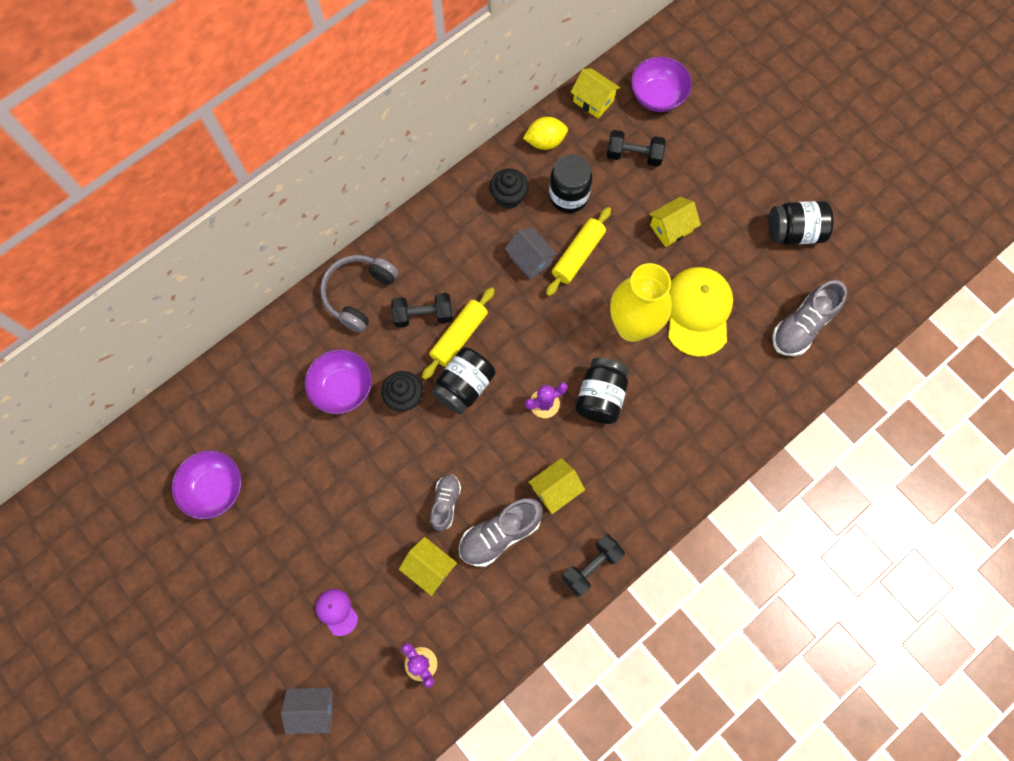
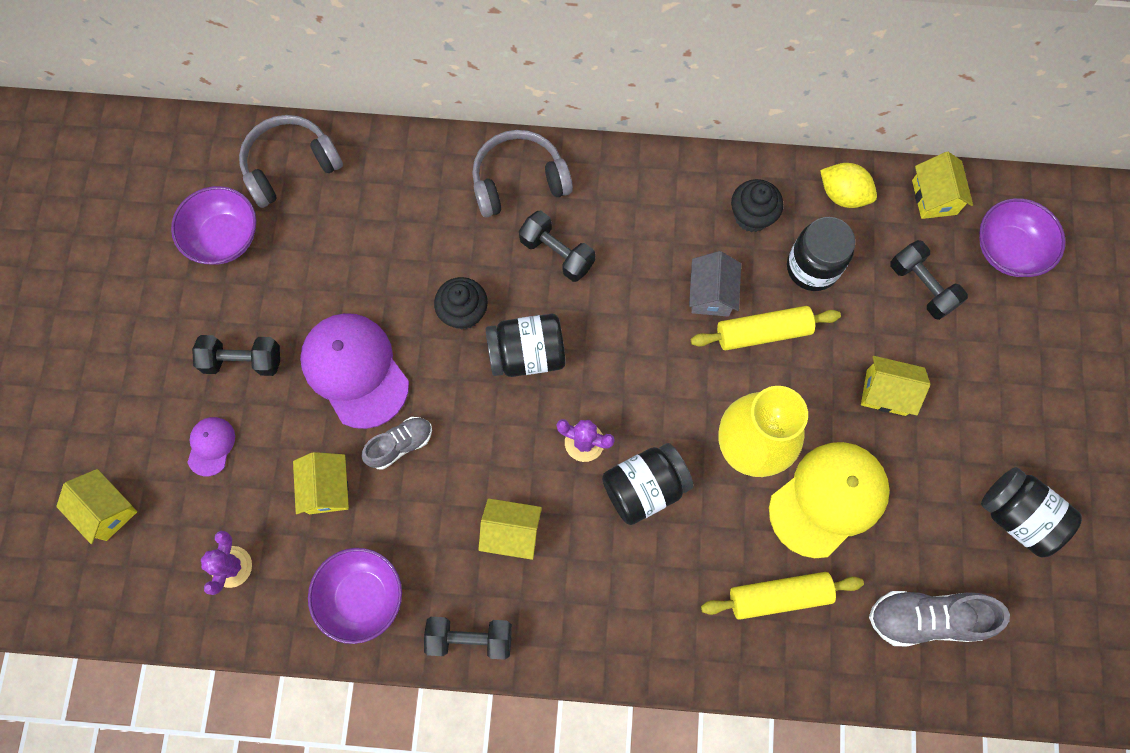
camera: 45 degrees right, 0 degrees up
grey house [281,687,333,734] -> yellow house [56,469,137,544]
purple bowl [305,349,372,414] -> purple bowl moved to [308,548,402,644]
yellow rolling pin [422,287,495,380] -> yellow rolling pin moved to [701,572,864,620]
grey shoe [459,498,543,567] -> none
none -> black dumbbell [192,335,280,376]
none -> grey headphones [239,115,343,208]
none -> purple cap [300,313,409,429]

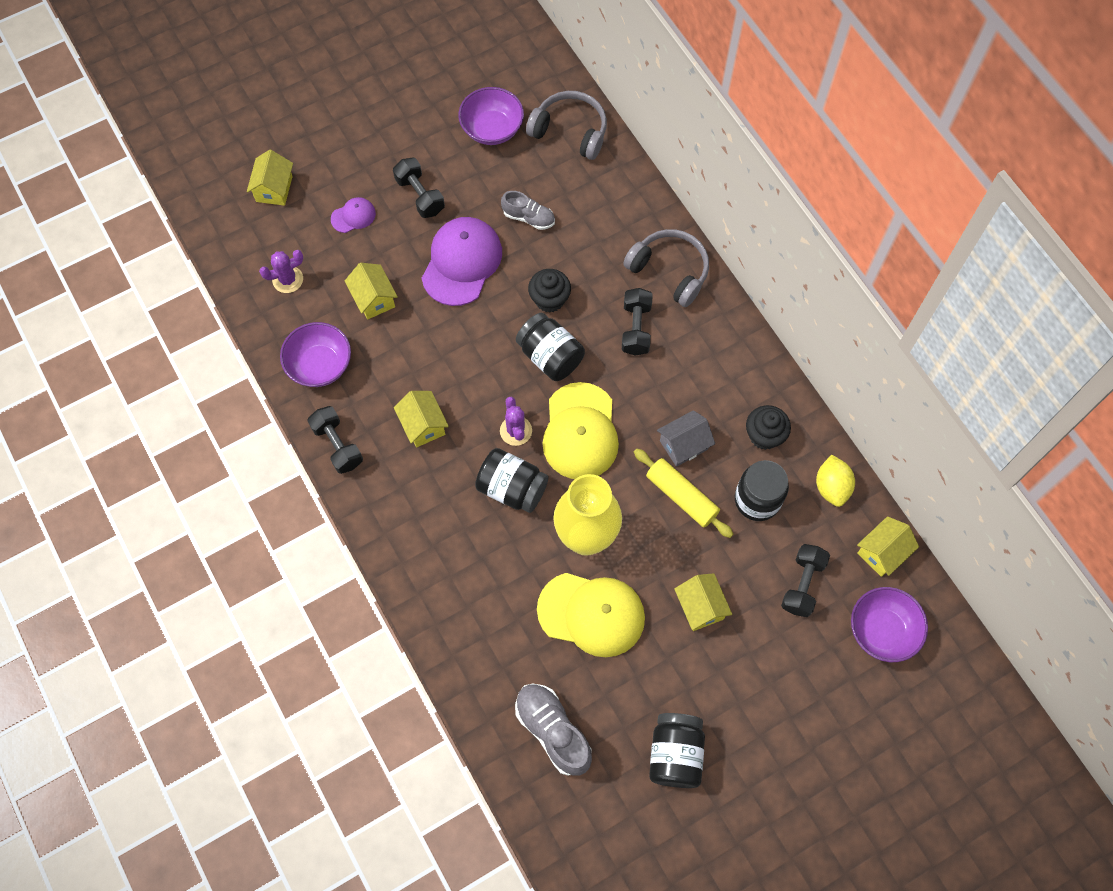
camera: 55 degrees right, 5 degrees down
yellow house [293,452,349,514] -> yellow house turned 75 degrees counterclockwise [345,263,398,320]
grey shoe [361,417,432,470] -> grey shoe moved to [501,191,555,230]
yellow rolling pin [701,572,864,620] -> none
none -> yellow cap [543,382,619,479]

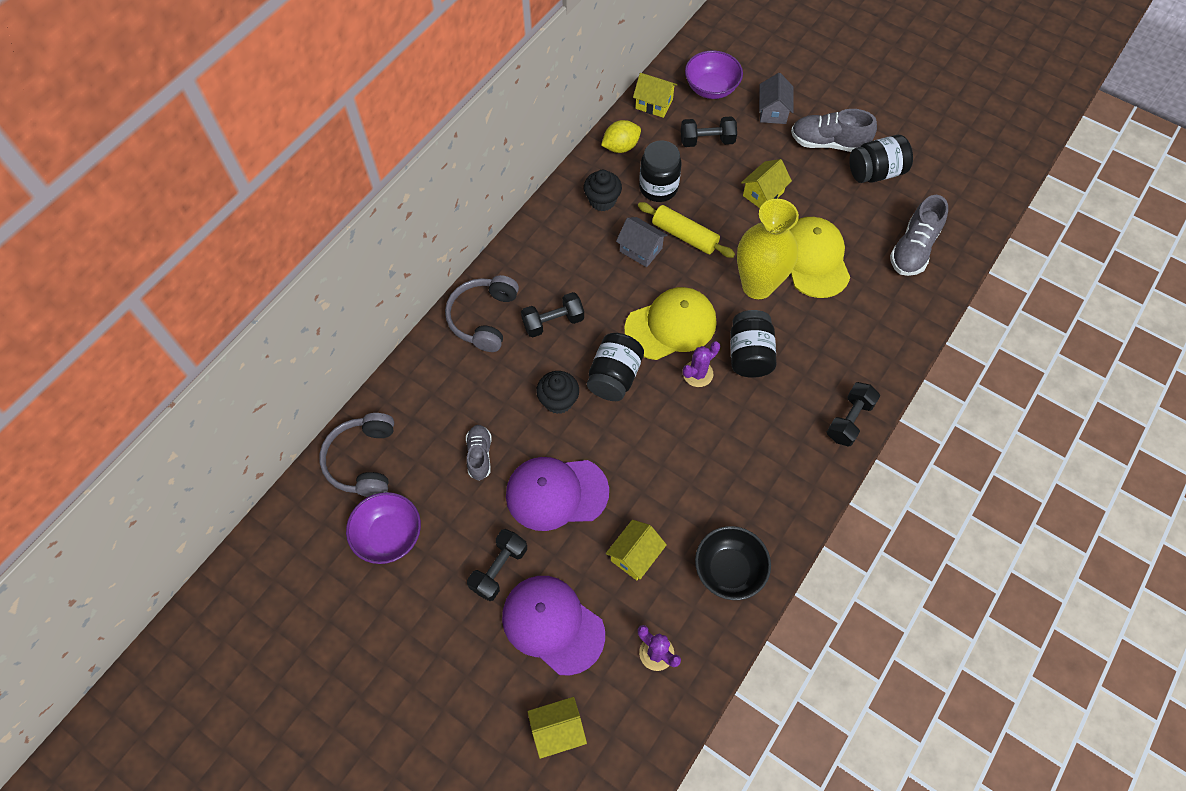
camera: 115 degrees left, 5 degrees down
purple bowl [280,322,351,387] -> black bowl [695,526,771,600]
black dumbbell [307,406,363,474] -> black dumbbell moved to [827,382,880,447]
purple cap [331,197,376,233] -> purple cap [502,576,605,676], size x2.11
yellow house [394,391,449,447] -> none
yellow rolling pin [634,449,733,538] -> yellow rolling pin turned 75 degrees counterclockwise [638,202,735,258]
none -> grey house [759,73,794,124]
none -> grey shoe [791,109,877,152]

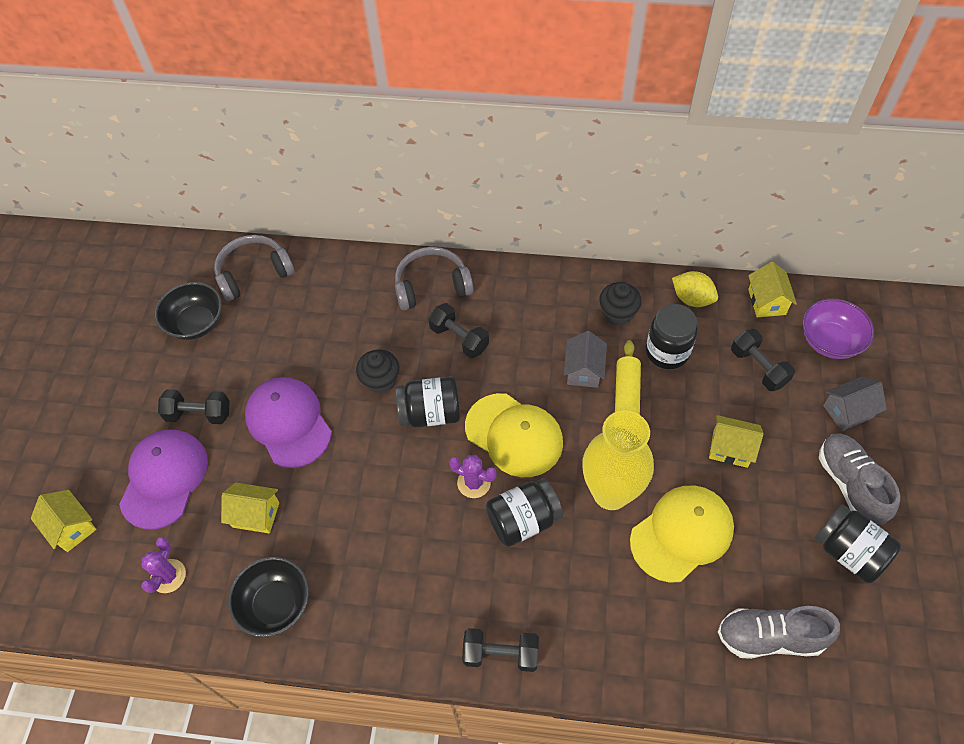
camera: 65 degrees right, 5 degrees down
purple bowl [346,492,421,564] -> black bowl [155,282,222,340]
grey shoe [466,425,492,481] -> none

